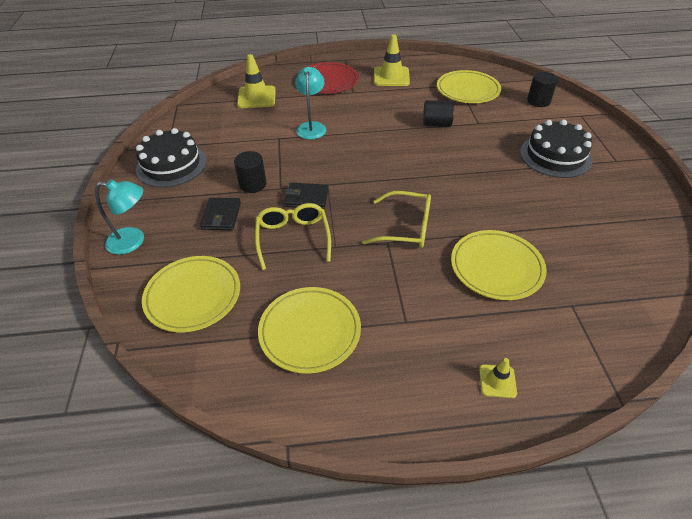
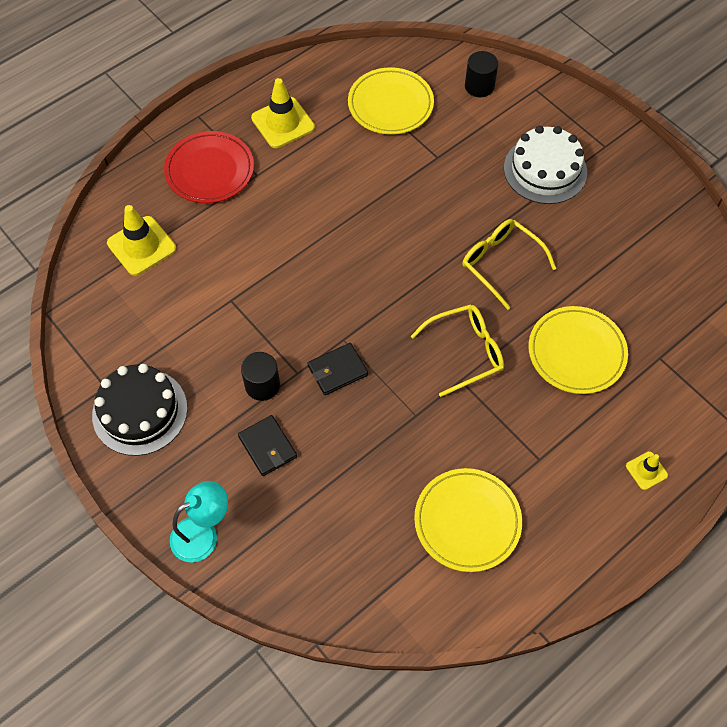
camera: 35 degrees left, 15 degrees up
yellow plate [142,256,240,332] -> none
yellow glasses [255,203,331,270] -> yellow glasses moved to [462,219,556,310]
turquoise lamp [295,67,326,139] -> none
black cylinder [423,100,454,127] -> none
black cake [520,119,592,178] -> white cake [504,126,587,204]

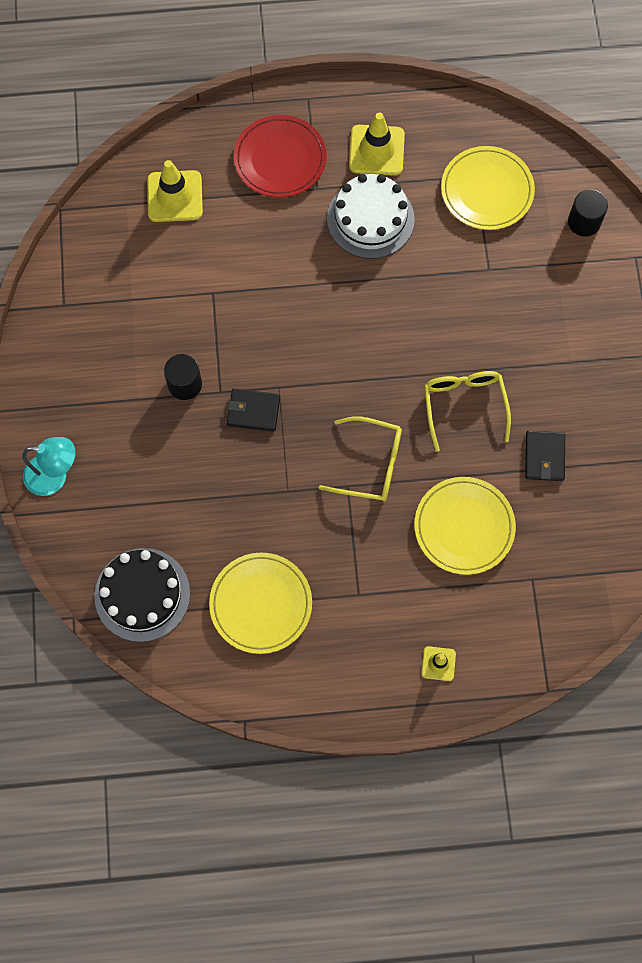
camera: 35 degrees right, 10 degrees up
black cake [92,364,188,456] -> black cake moved to [94,548,190,642]
black wallet [238,415,297,476] -> black wallet moved to [525,431,565,481]
white cake [504,126,587,204] -> white cake moved to [327,174,415,259]

